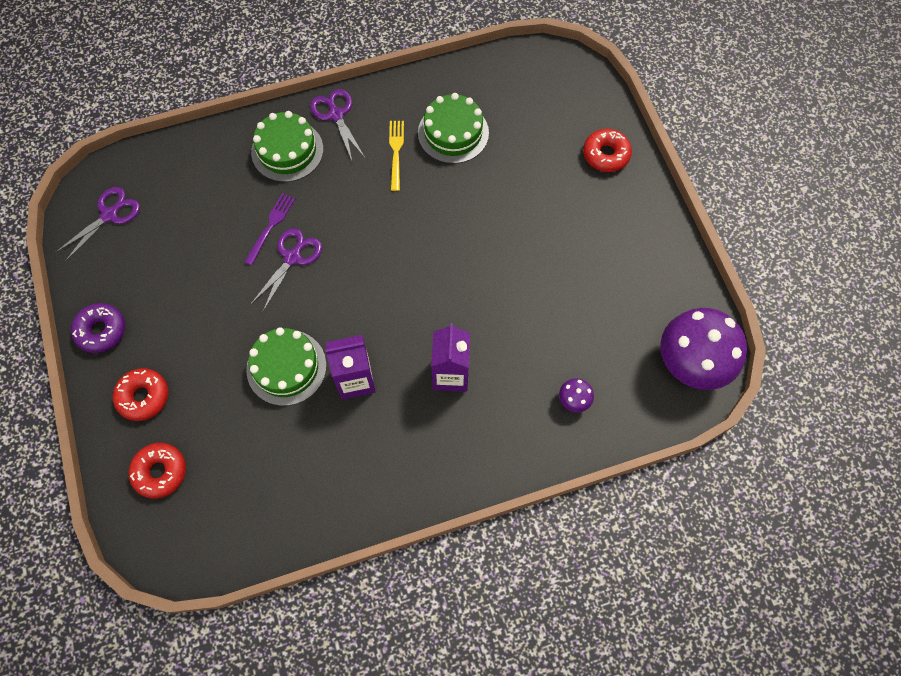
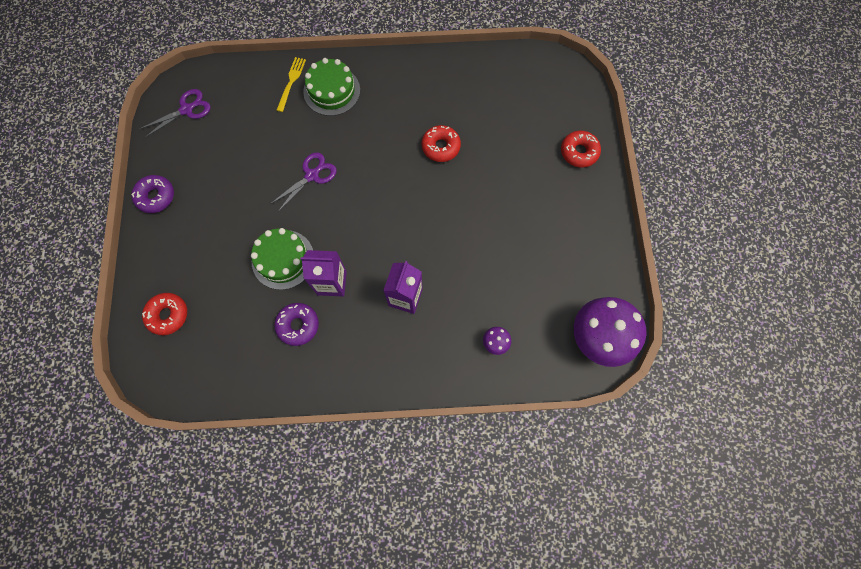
camera: 15 degrees right, 5 degrees up
red donut [113,368,168,421] -> red donut moved to [422,125,461,162]
purple fork [244,193,295,266] -> none
purple scissors [310,89,365,160] -> none
yellow fork [389,121,404,191] -> yellow fork moved to [276,57,306,112]
green cake [418,93,489,164] -> none
none -> purple donut [274,303,319,346]

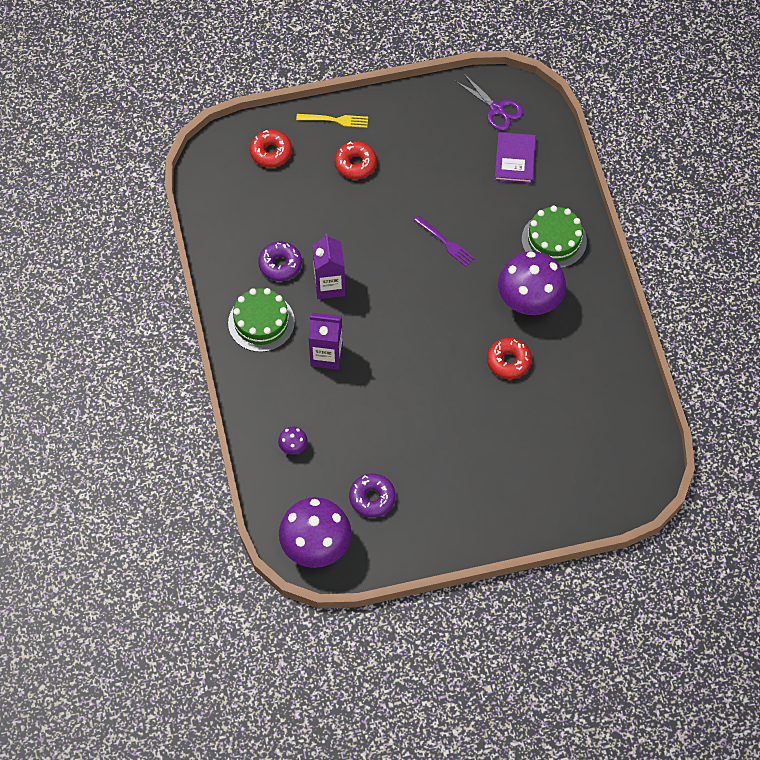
camera: 80 degrees right, 10 degrees down
purple donut [131,175,174,213] -> purple donut moved to [349,474,395,518]
green cake [251,228,313,290] -> green cake moved to [228,288,295,352]
purple scissors [270,153,337,212] -> purple fork [414,216,475,267]
yellow fork [276,57,306,112] -> yellow fork moved to [296,114,368,128]
red donut [561,131,601,167] -> red donut moved to [334,141,377,179]
none -> purple book [494,132,536,184]
none -> purple mushroom [498,251,566,315]

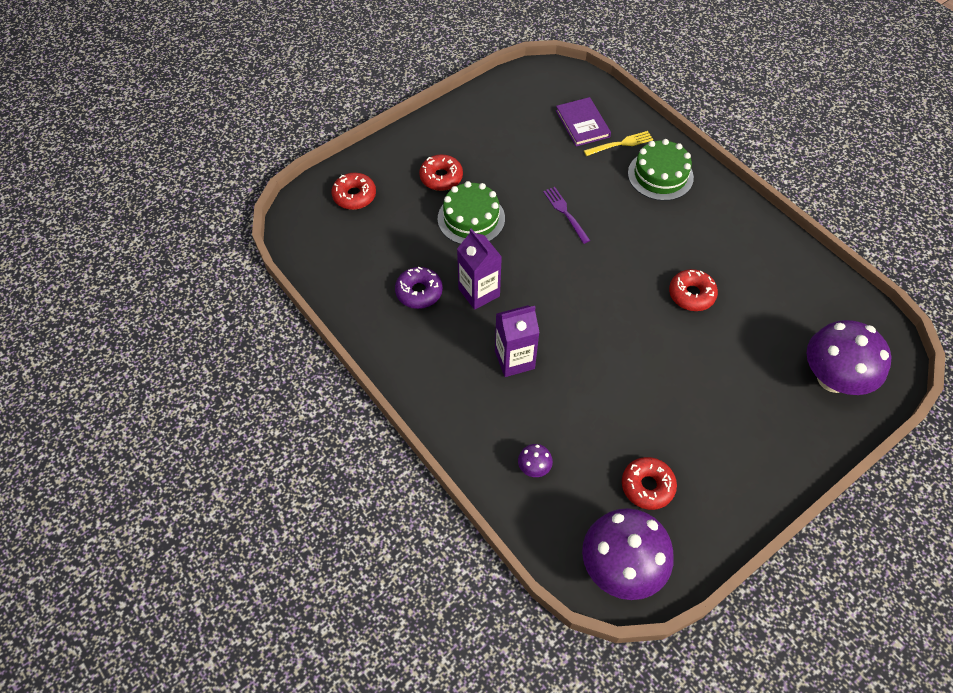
camera: 25 degrees left, 5 degrees down
green cake [228,288,295,352] -> green cake moved to [438,181,505,244]
yellow fork [296,114,368,128] -> yellow fork moved to [584,131,653,156]
purple donut [349,474,395,518] -> red donut [622,457,677,510]
purple fork [414,216,475,267] -> purple fork turned 135 degrees counterclockwise [543,187,590,244]
purple scissors [456,74,523,130] -> none
purple mushroom [498,251,566,315] -> purple mushroom moved to [807,320,891,395]

